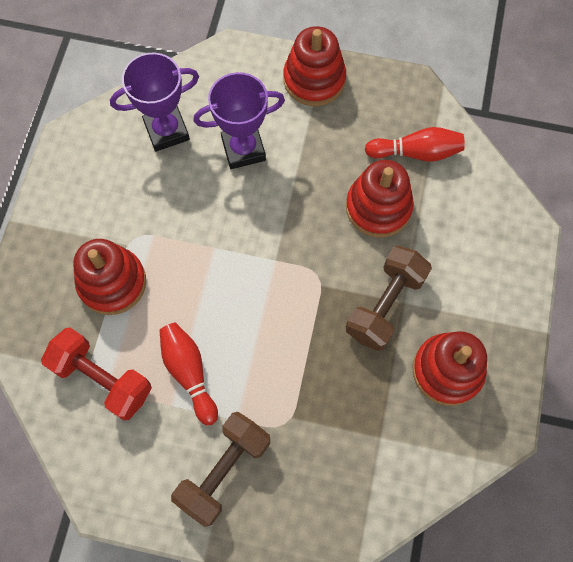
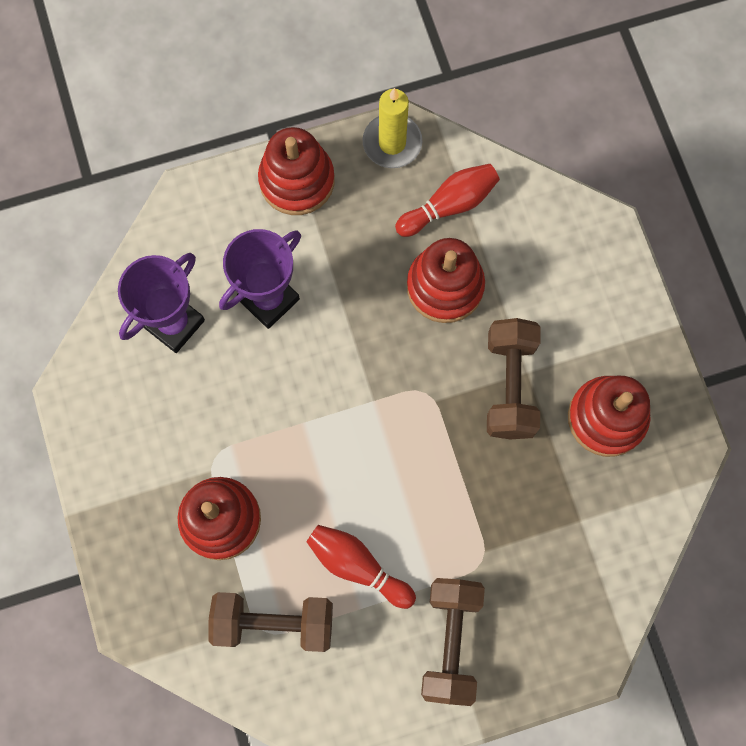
camera: 30 degrees left, 5 degrees up
red dumbbell [41,328,152,420] -> brown dumbbell [208,592,333,652]
none -> yellow candle [362,88,422,168]

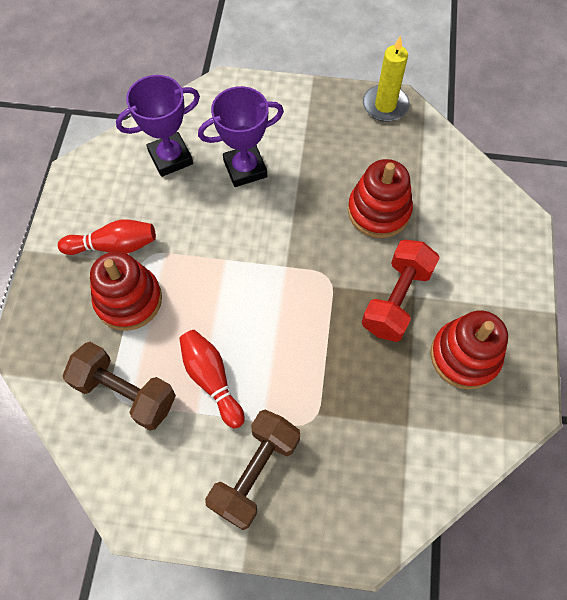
camera: 25 degrees right, 10 degrees down
red stacking toy [258,127,335,215] -> none
red bowling pin [395,164,500,237] -> red bowling pin moved to [58,219,156,255]
brown dumbbell [487,318,541,439] -> red dumbbell [362,240,440,342]

